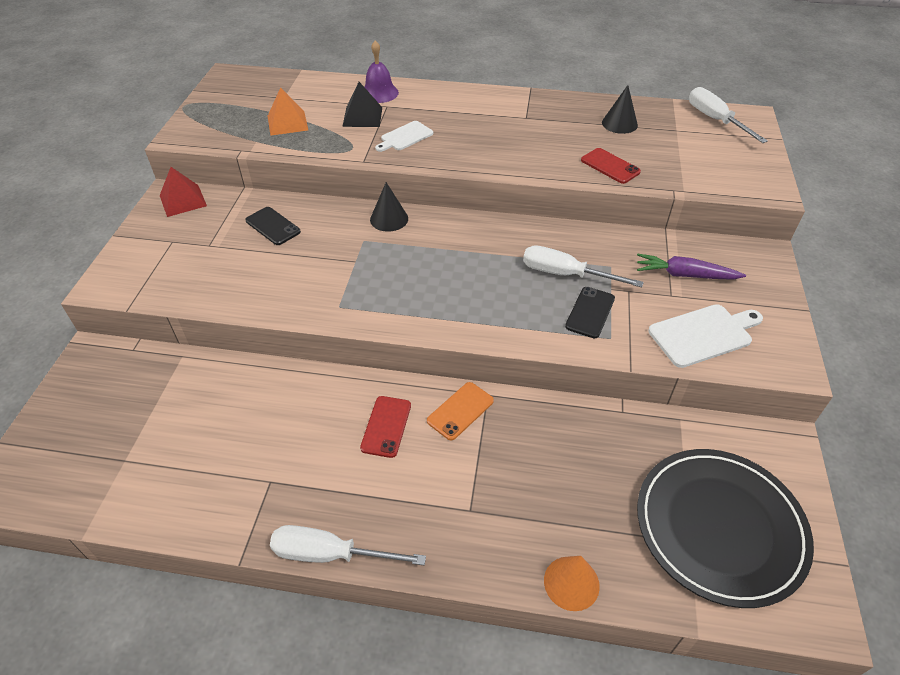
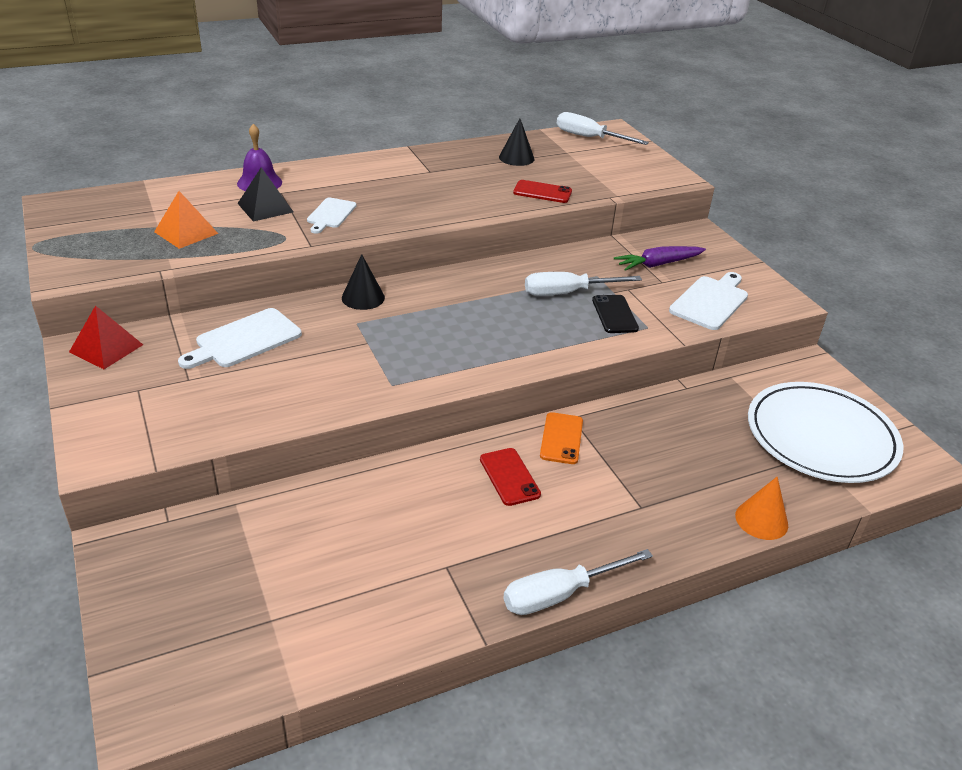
camera: 35 degrees left, 10 degrees down
black phone [245,207,301,245] -> white cutting board [178,308,302,369]
black plate [637,449,814,608] -> white plate [748,382,903,483]

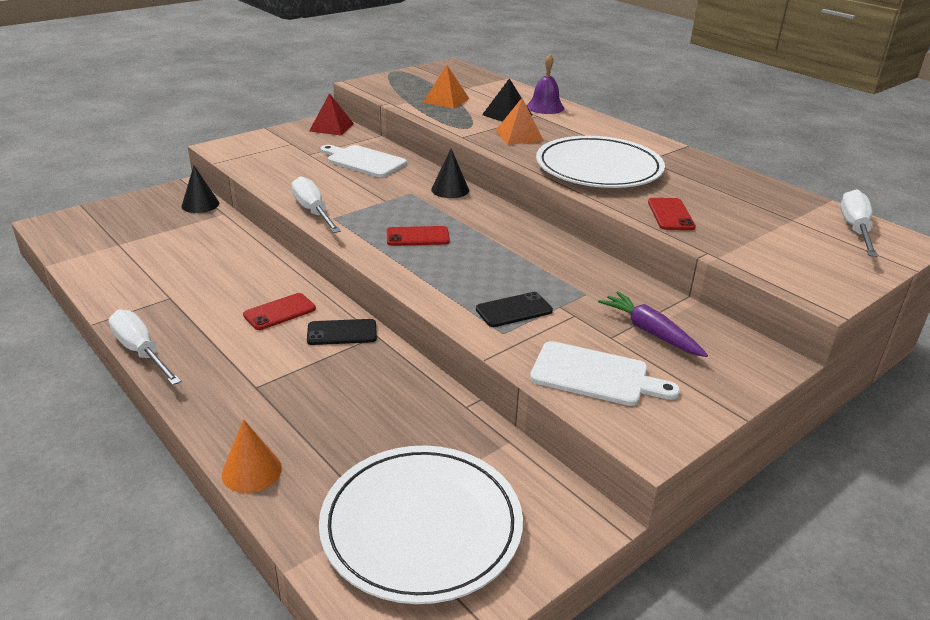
camera: 75 degrees right, 5 degrees down
white cutting board [307,197,356,234] -> orange pyramid [495,98,544,145]
black cone [499,118,535,166] -> black cone moved to [181,166,219,213]
white screwdriver [525,272,642,296] -> white screwdriver moved to [292,176,341,233]
orange phone [540,412,583,464] -> black phone [307,319,377,345]
none -> red phone [387,226,450,246]
none -> white plate [536,136,665,188]

